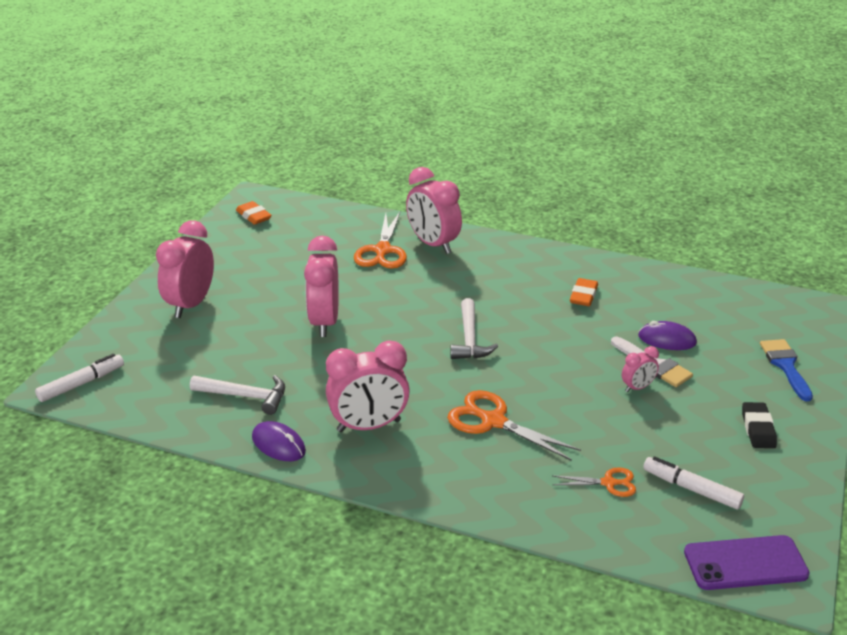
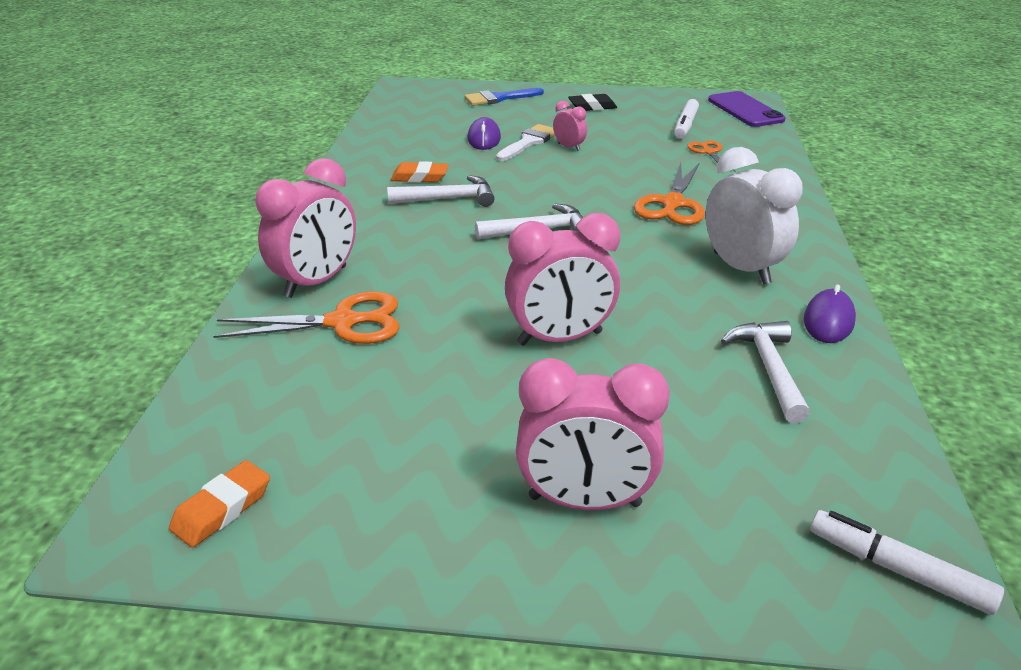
camera: 105 degrees left, 0 degrees up
pink clock [326,340,410,432] -> white clock [705,147,803,284]
none -> white hammer [387,175,495,207]

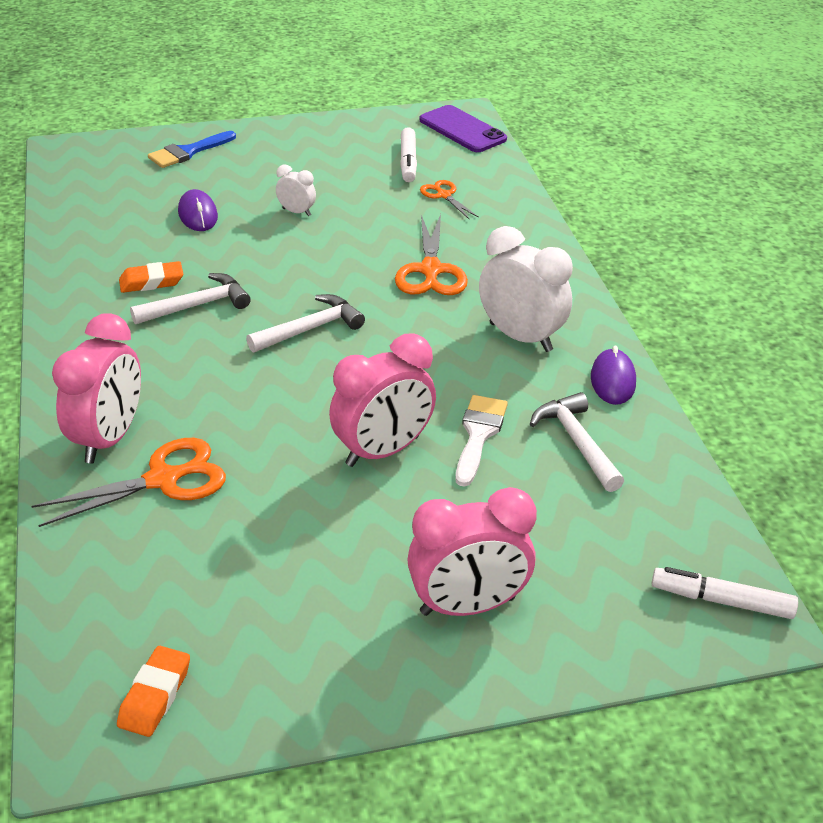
camera: 20 degrees left, 5 degrees up
white brush [496,124,555,161] -> white brush moved to [456,395,508,487]
pink clock [553,101,587,151] -> white clock [276,164,316,216]
black eraser [568,94,617,111] -> none

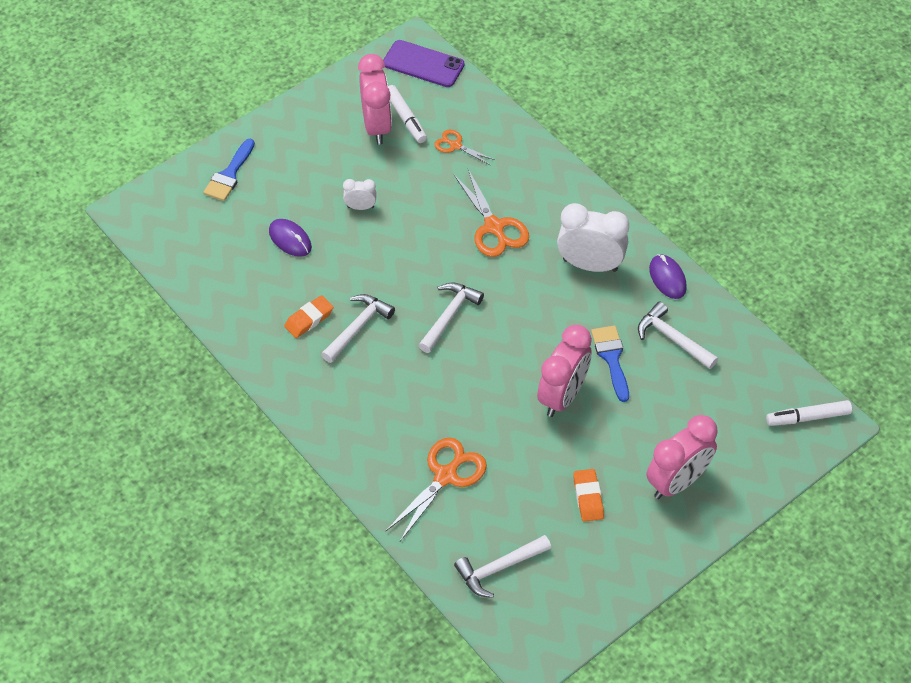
camera: 25 degrees left, 15 degrees up
pink clock [52,313,141,464] -> pink clock moved to [358,54,392,145]
orange eraser [117,646,190,737] -> orange eraser moved to [573,469,604,522]
white brush [456,395,508,487] -> blue brush [591,325,629,402]
none -> white hammer [454,535,551,598]

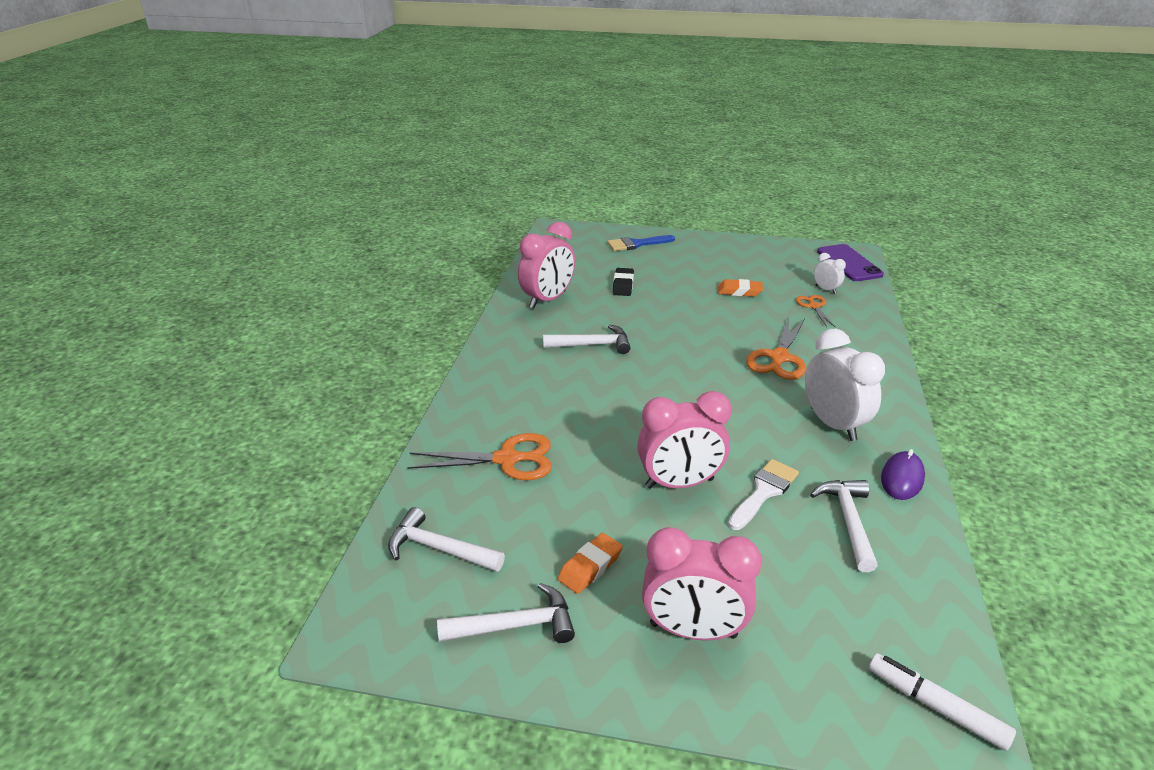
camera: 50 degrees right, 20 degrees down
purple mouse [269,219,312,257] -> black eraser [613,268,634,296]
orange eraser [284,295,333,338] -> orange eraser moved to [718,279,763,297]
white clock [343,179,377,210] -> white clock moved to [814,253,846,294]
pink clock [358,54,392,145] -> pink clock moved to [518,222,575,309]
white marker [388,85,427,143] -> none
white hammer [418,282,484,353] -> white hammer moved to [437,583,575,643]
blue brush [591,325,629,402] -> white brush [728,459,799,530]

